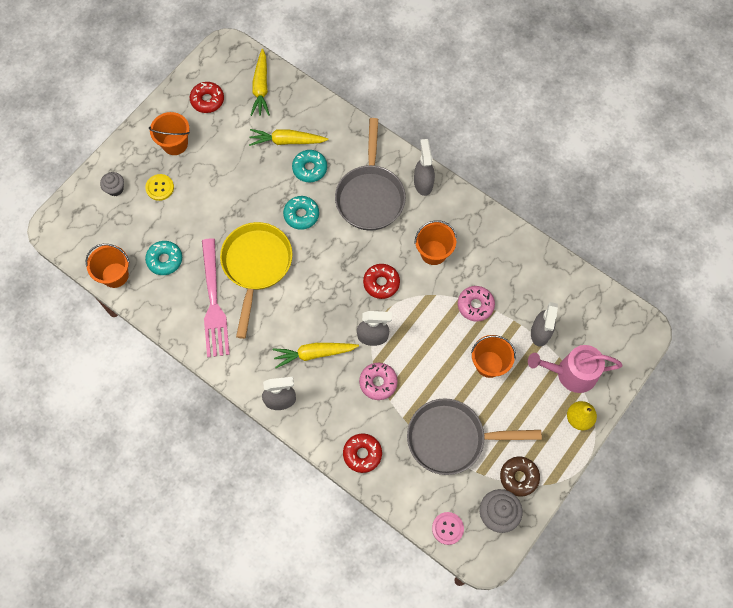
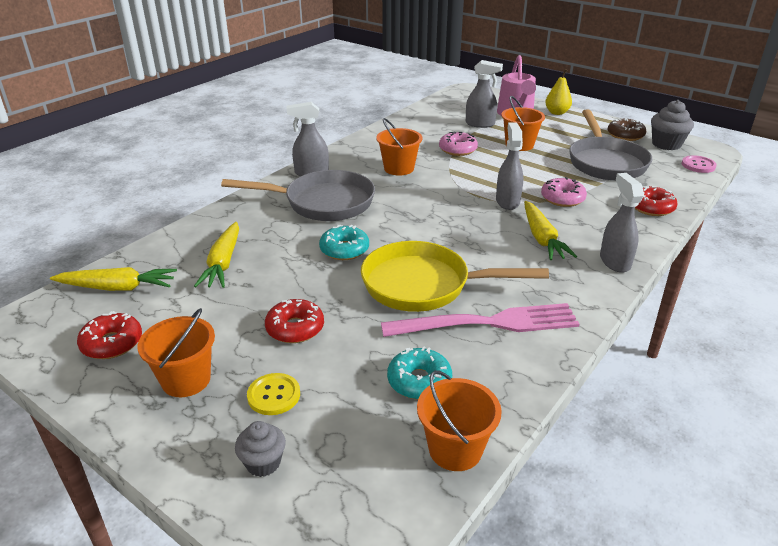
camera: 90 degrees left, 35 degrees down
turquoise donut [292,150,327,183] -> none
red donut [363,264,400,299] -> red donut moved to [265,299,324,343]

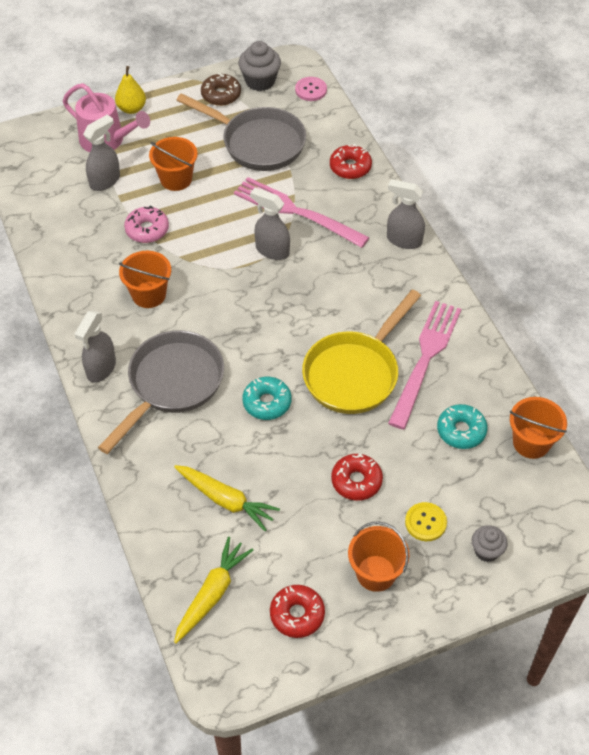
camera: 60 degrees left, 20 degrees up
yellow carrot [524,201,577,260] -> none
pink donut [541,177,587,207] -> pink fork [234,177,370,248]

